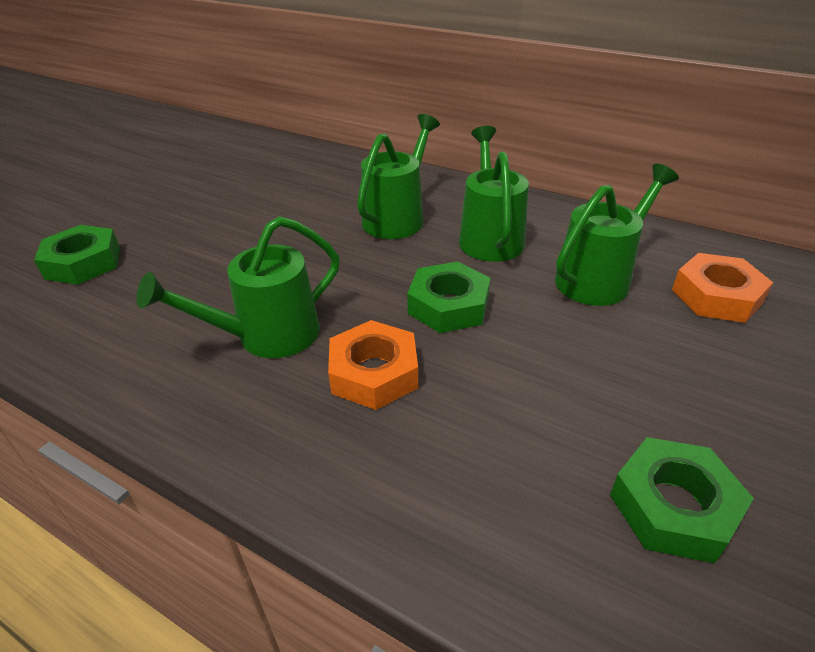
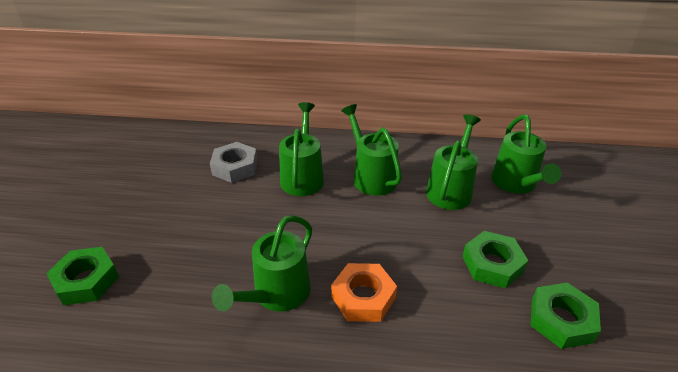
camera: 25 degrees left, 0 degrees up
green nut [407,261,491,333] -> green nut moved to [462,231,528,289]
orange nut [672,253,773,323] -> green watering can [491,115,561,194]
none -> grey nut [210,142,257,183]

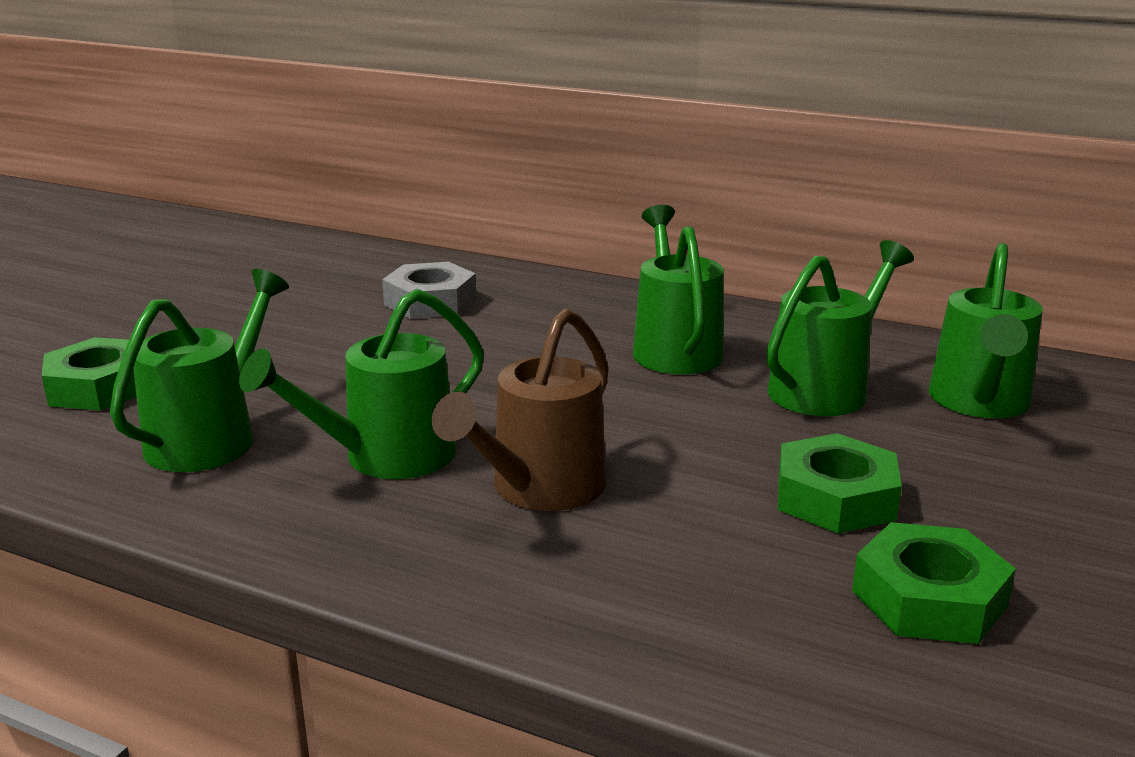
camera: 20 degrees right, 15 degrees down
green watering can [279,102,324,196] -> green watering can moved to [110,269,289,472]
orange nut [331,263,397,322] -> brown watering can [432,309,609,511]

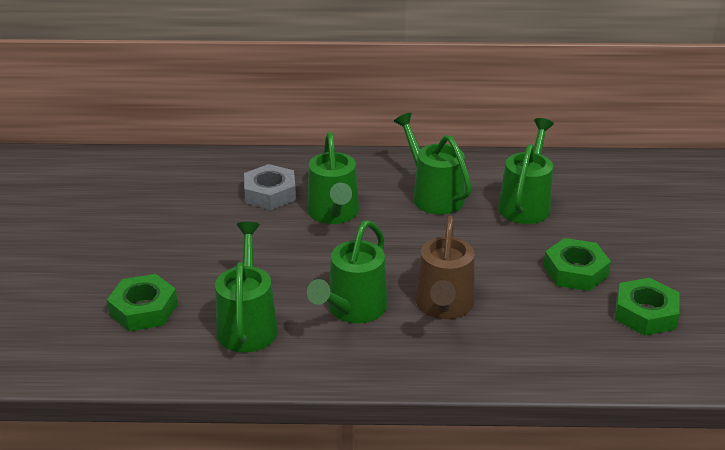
camera: 25 degrees left, 10 degrees up
green watering can [928,243,1043,418] -> green watering can moved to [307,132,359,224]

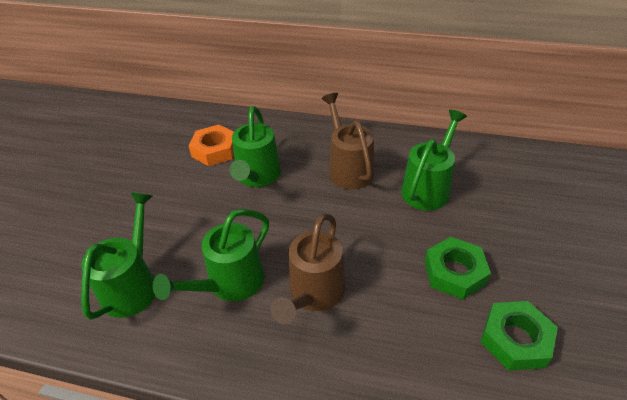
camera: 15 degrees right, 10 degrees up
green nut [107,274,178,331] -> none
grey nut [244,164,296,210] -> orange nut [189,125,234,166]
green watering can [394,113,472,214] -> brown watering can [321,93,374,189]

